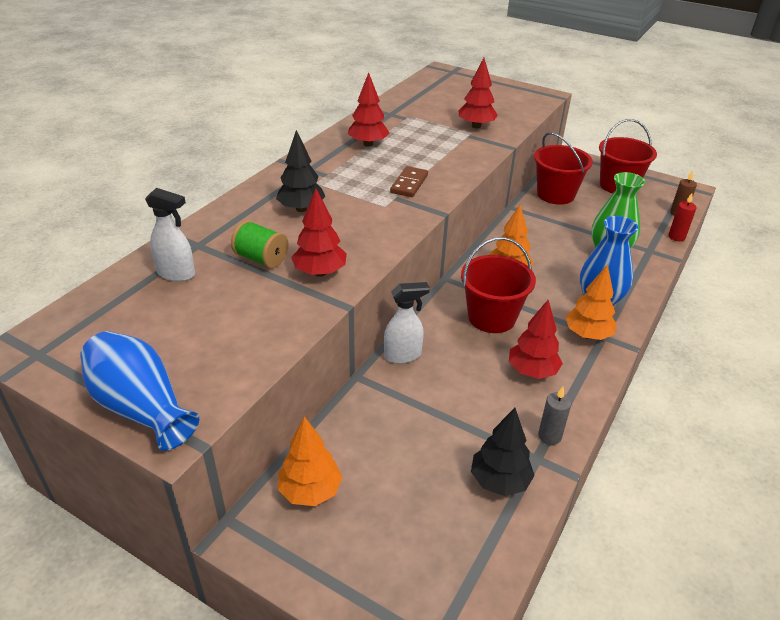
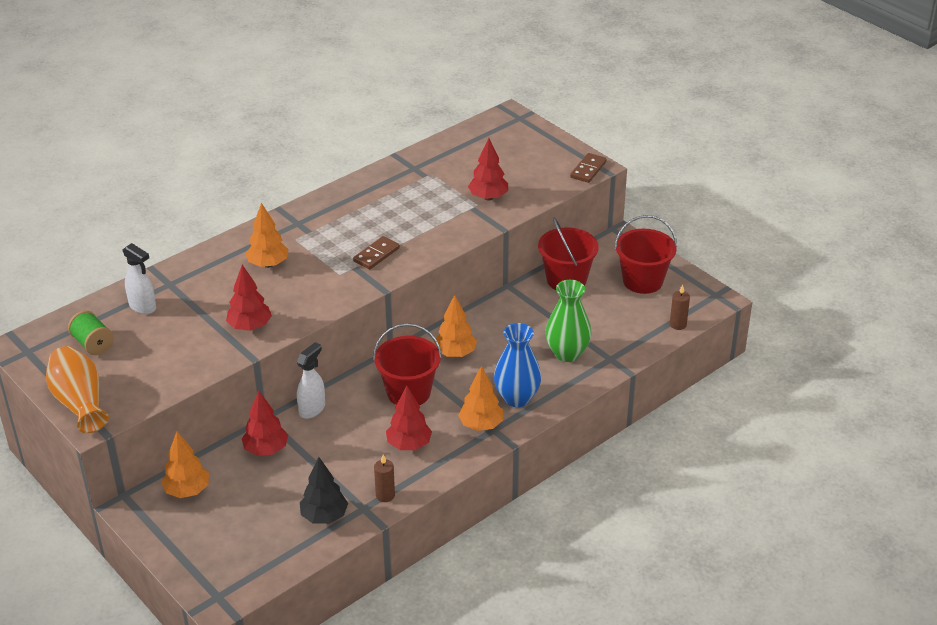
camera: 20 degrees right, 0 degrees up
blue vase [80,331,200,451] -> orange vase [46,346,109,433]
green spool [231,220,289,268] -> green spool moved to [68,310,114,355]
black tree [276,130,326,212] -> orange tree [245,203,289,268]
red tree [348,72,389,147] -> red tree moved to [242,391,288,456]
white spray bottle [384,282,430,364] -> white spray bottle turned 60 degrees counterclockwise [297,342,325,419]
grey candle [538,387,571,445] -> brown candle [374,455,395,502]
red candle [669,193,697,241] -> none
none -> brown domino [570,153,607,183]

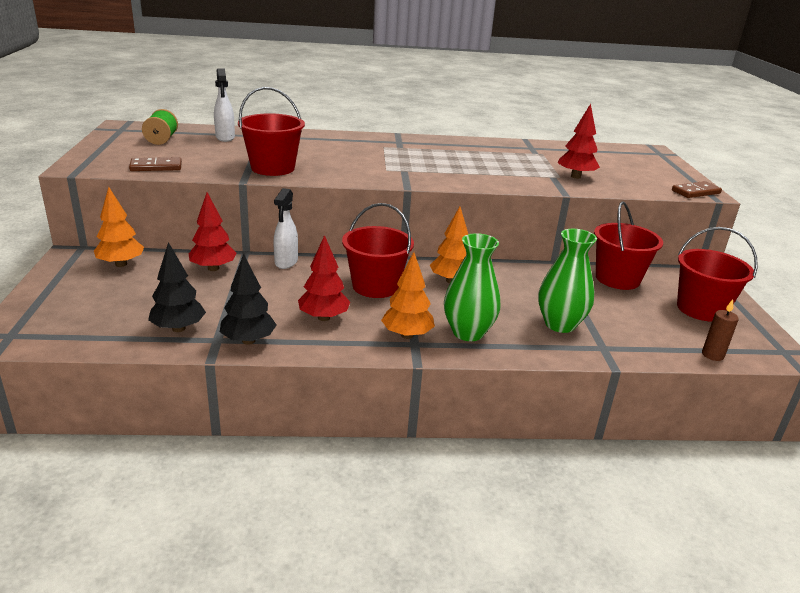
camera: 35 degrees right, 10 degrees down
orange vase [46,346,109,433] -> none
red tree [226,265,272,331] -> red bucket [238,87,305,176]
orange tree [245,203,289,268] -> none
white spray bottle [297,342,325,419] -> white spray bottle turned 120 degrees clockwise [273,188,298,269]
brown domino [353,236,400,269] -> brown domino moved to [129,157,182,171]
brown candle [374,455,395,502] -> black tree [220,254,277,345]
blue vase [494,323,541,407] -> green vase [444,233,500,341]

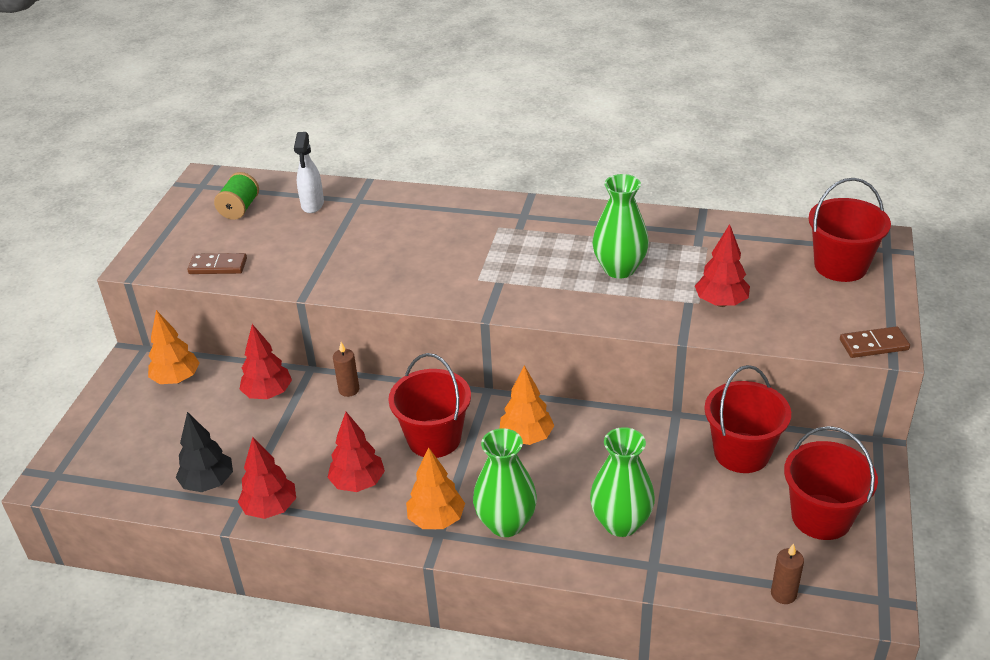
camera: 20 degrees right, 10 degrees up
black tree [220,254,277,345] -> red tree [238,437,296,519]
red bucket [238,87,305,176] -> red bucket moved to [808,178,891,282]
white spray bottle [273,188,298,269] -> brown candle [333,342,359,397]
none -> green vase [592,174,649,278]

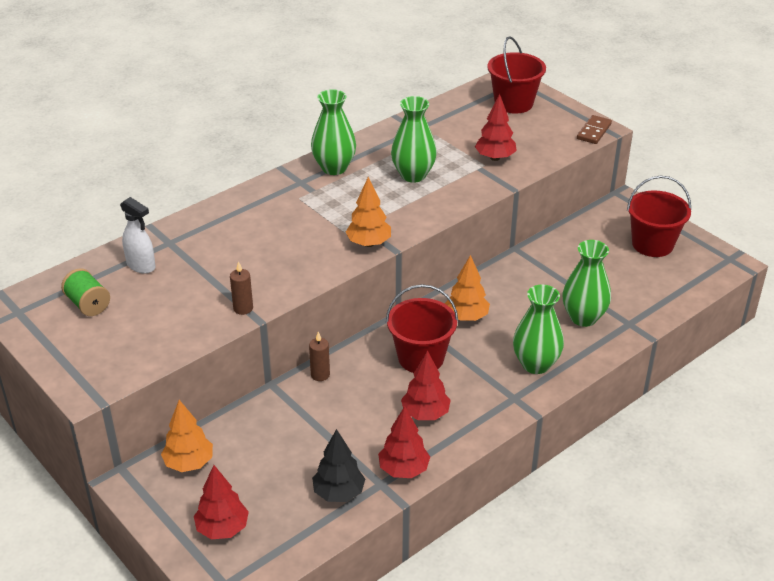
camera: 55 degrees left, 0 degrees up
brown domino [187,253,247,274] -> none
red tree [239,324,292,399] -> red tree moved to [194,465,249,539]
orange tree [406,447,465,529] -> orange tree moved to [346,177,391,247]
red bucket [704,365,791,473] -> none
brown candle [771,543,804,604] -> brown candle moved to [230,261,253,315]
none -> green vase [311,89,356,175]

